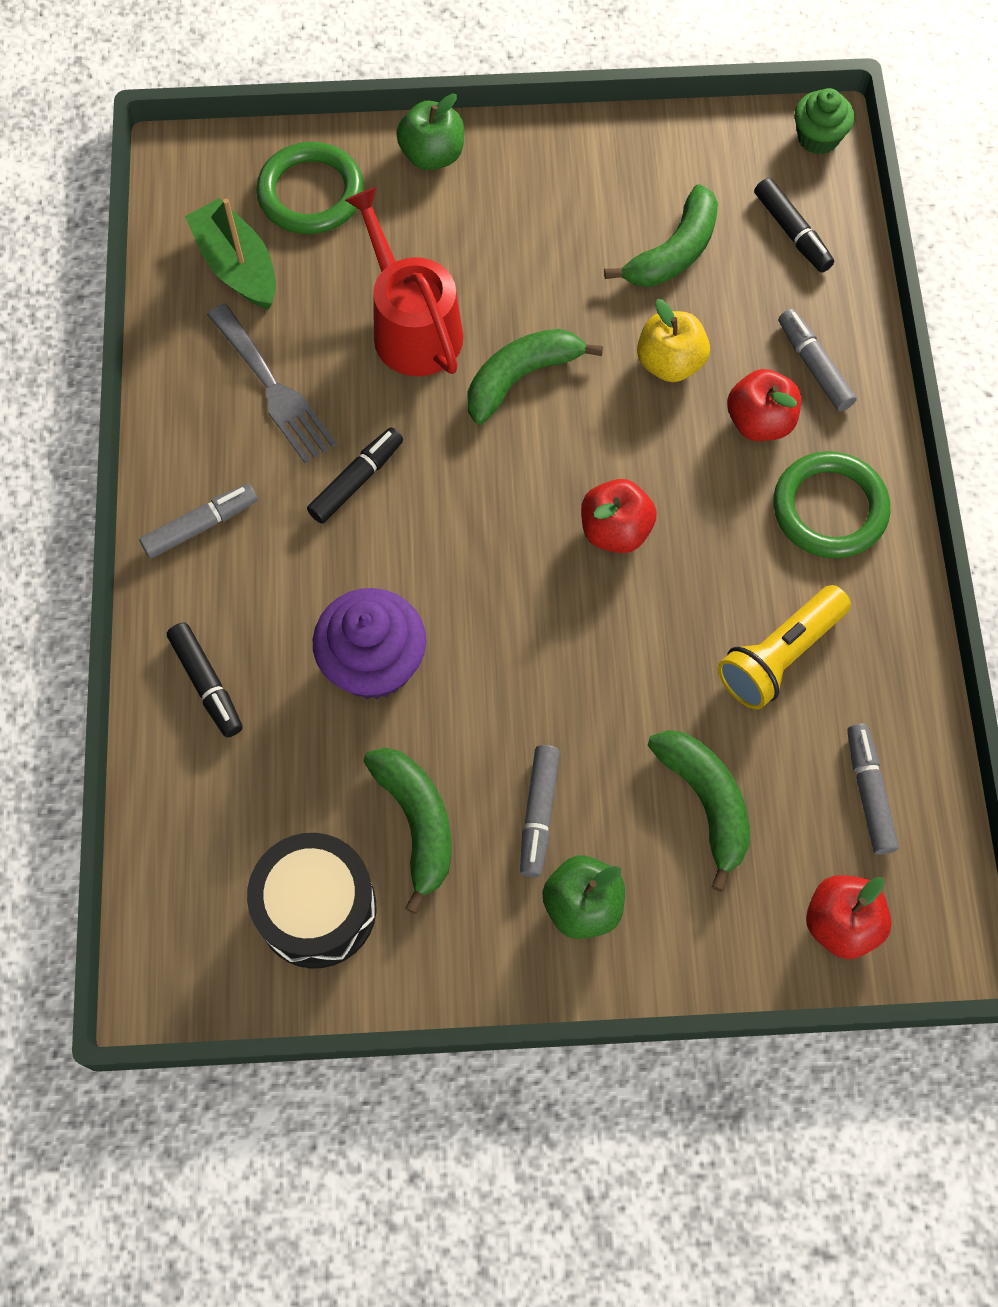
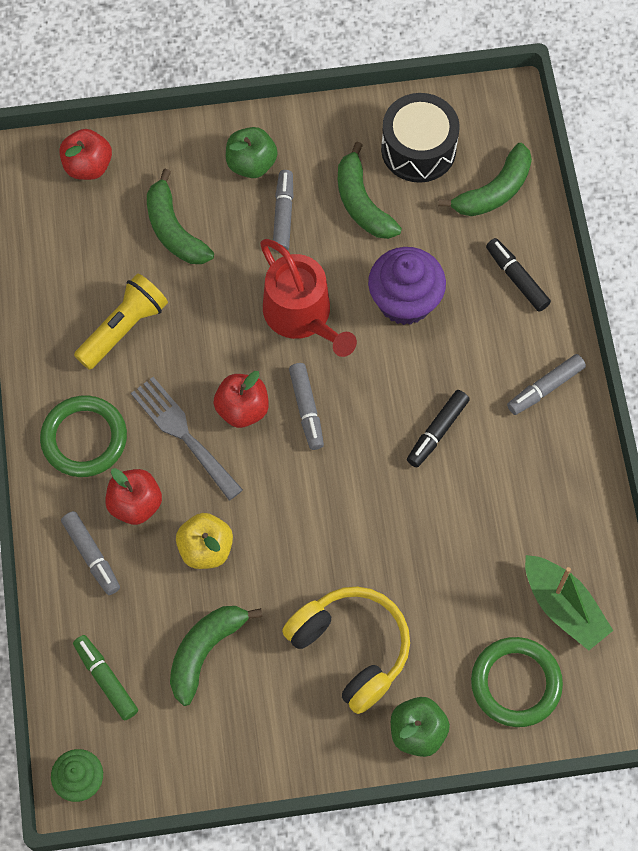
camera: 175 degrees right, 0 degrees up
grey fork [207,303,337,463] -> grey fork moved to [131,377,243,500]
red watering can [345,187,463,376] -> red watering can moved to [260,239,357,357]
green banana [468,329,603,425] -> green banana moved to [438,143,532,216]
black marker [755,178,834,272] -> green marker [73,635,138,721]
grey marker [847,723,899,855] -> grey marker moved to [289,363,324,450]
none -> yellow headphones [282,587,410,714]

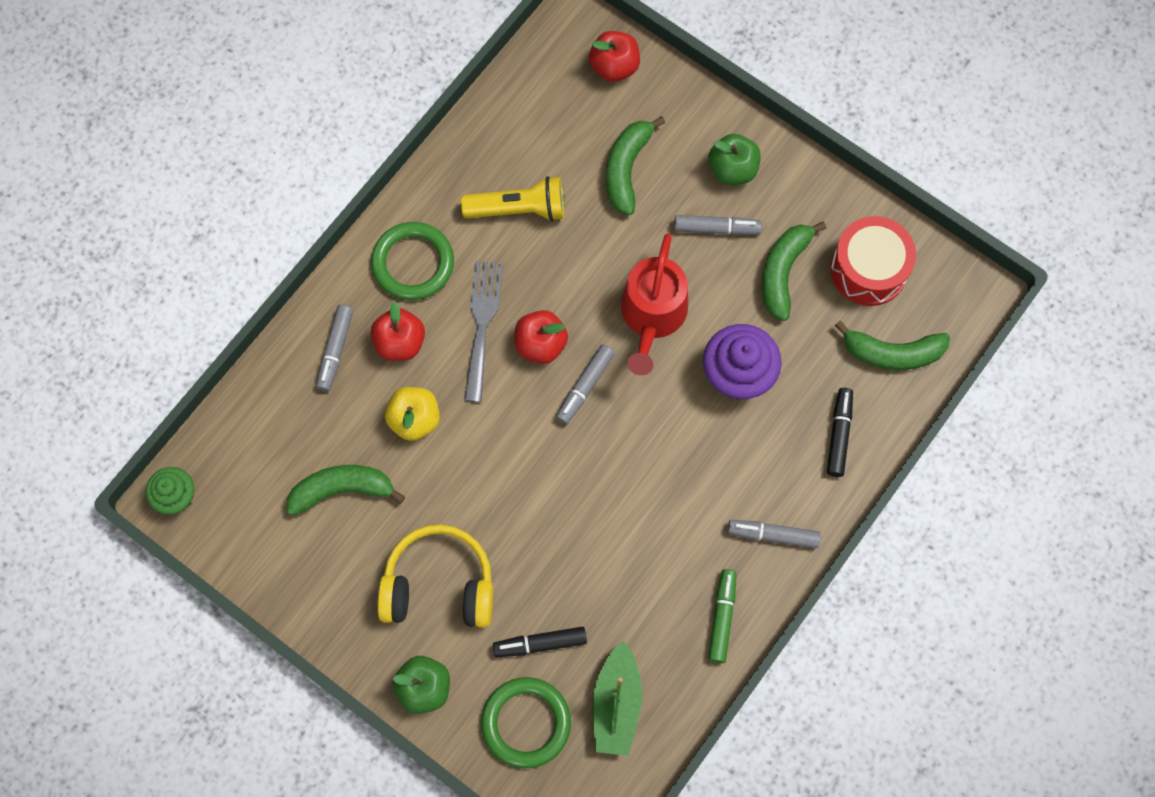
camera: 45 degrees right, 5 degrees up
green marker [73,635,138,721] -> green marker moved to [708,569,737,663]
grey marker [273,170,293,252] -> grey marker turned 45 degrees clockwise [674,215,762,235]
yellow headphones [282,587,410,714] -> yellow headphones turned 90 degrees counterclockwise [377,525,493,628]
black drum [381,93,460,183] -> red drum [830,216,916,306]
black marker [407,390,470,468] -> black marker moved to [493,627,587,657]

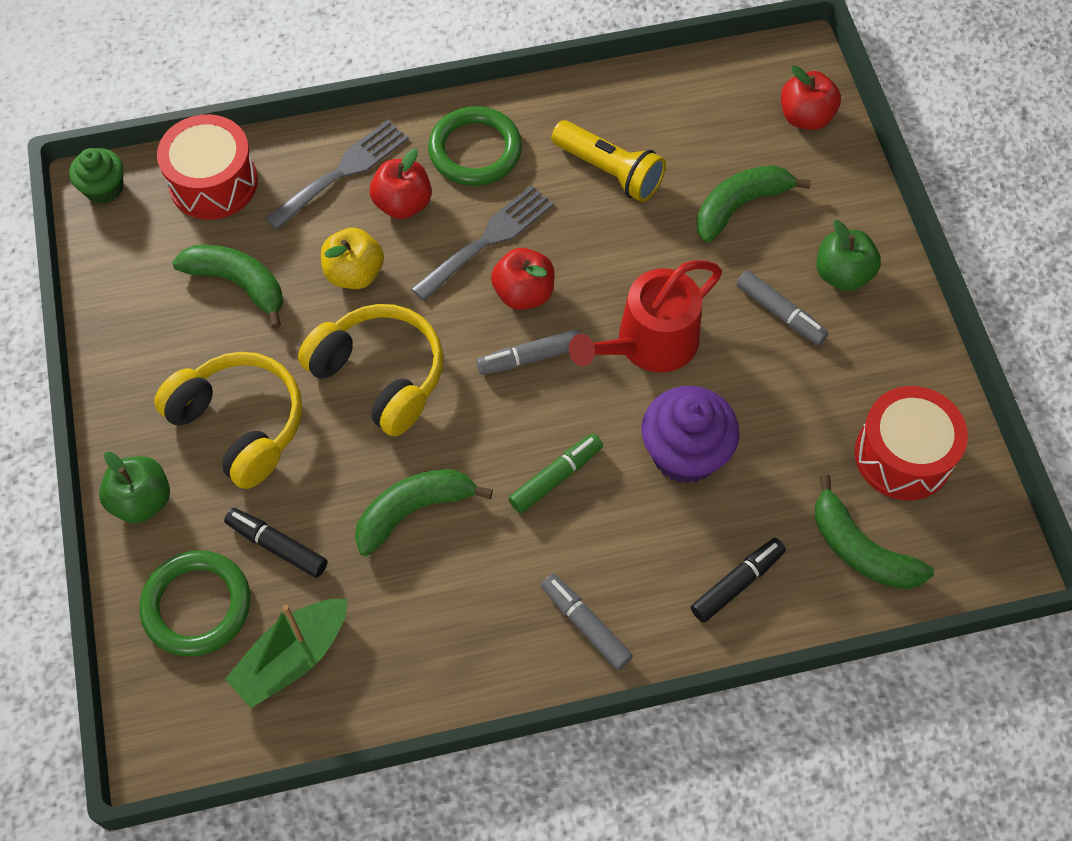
camera: 40 degrees right, 10 degrees down
grey marker [316,305,353,391] -> grey fork [265,120,409,230]
green marker [708,569,737,663] -> green marker moved to [508,433,603,513]
green banana [762,222,826,321] -> green banana moved to [355,469,493,556]
none -> red drum [157,114,258,220]
none -> yellow headphones [298,304,443,437]

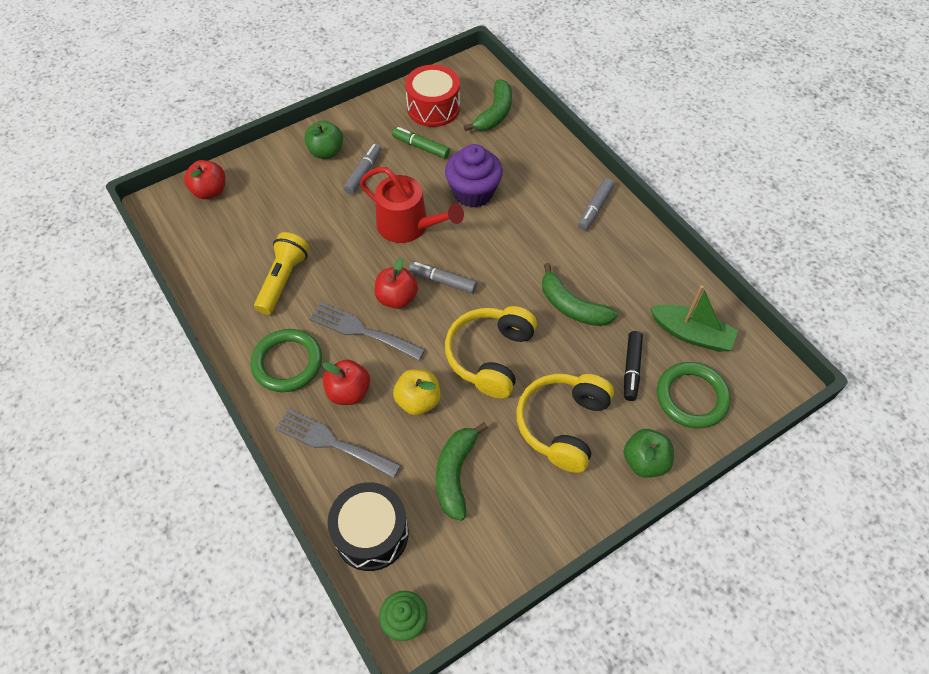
camera: 110 degrees left, 5 degrees down
red drum [157,114,258,220] -> black drum [328,482,409,571]
grey marker [477,329,580,375] -> grey marker turned 150 degrees clockwise [409,261,477,294]
green marker [508,433,603,513] -> green marker moved to [392,127,450,159]
black marker [691,538,786,623] -> none
green banana [696,165,811,243] -> none

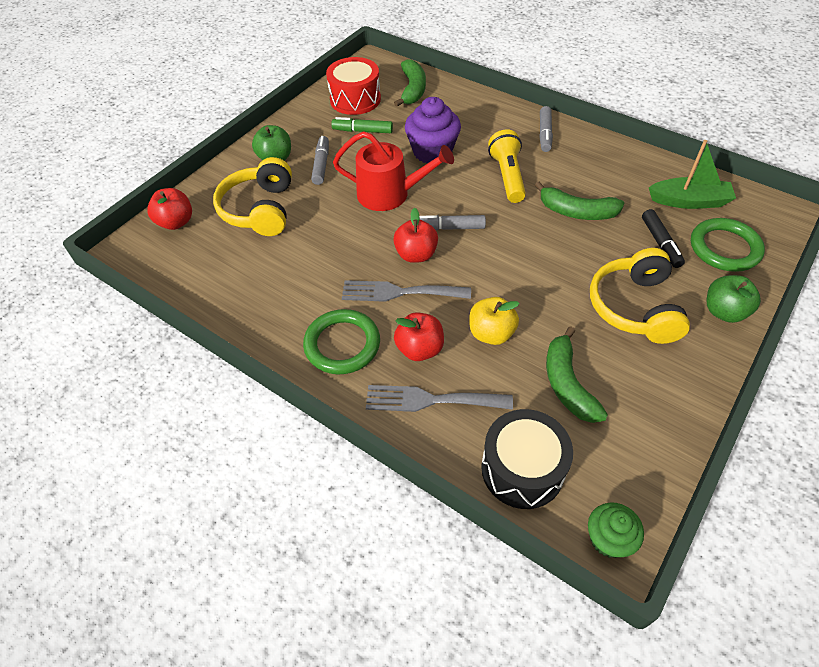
camera: 20 degrees left, 5 degrees down
yellow flashlight [254,232,310,315] -> yellow flashlight moved to [488,129,526,203]
yellow headphones [445,306,537,399] -> yellow headphones moved to [213,157,292,236]

